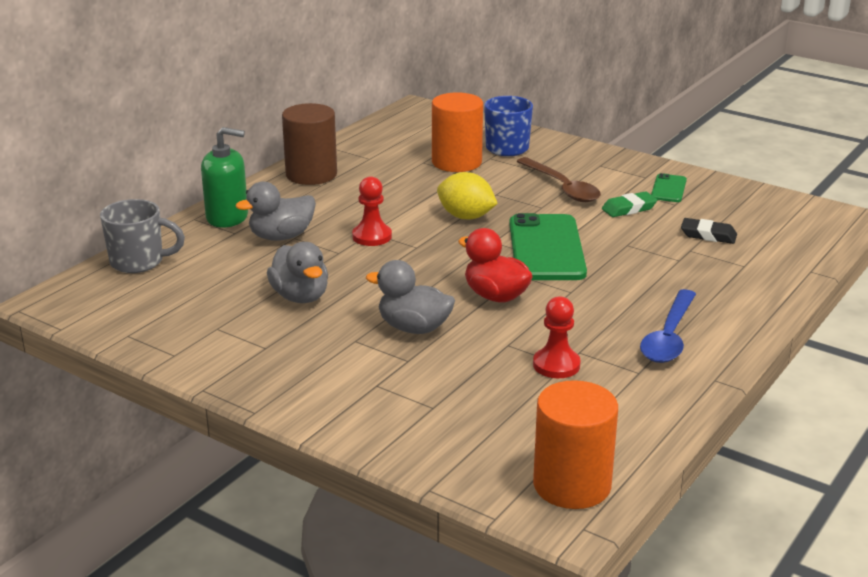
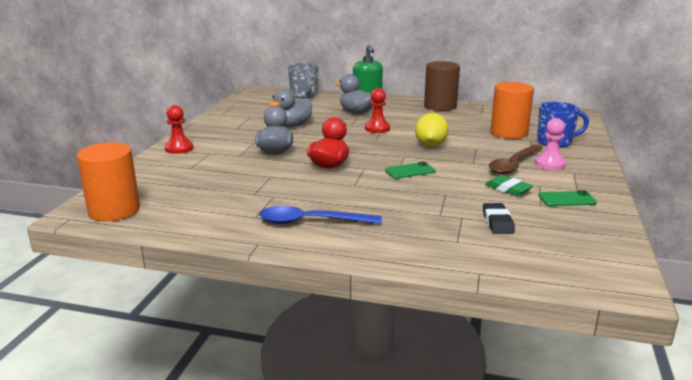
camera: 70 degrees right, 5 degrees down
green phone [509,213,587,280] -> green phone [385,162,435,179], size x0.48
red pawn [533,296,581,378] -> red pawn moved to [165,105,193,154]
none -> pink pawn [535,118,566,170]

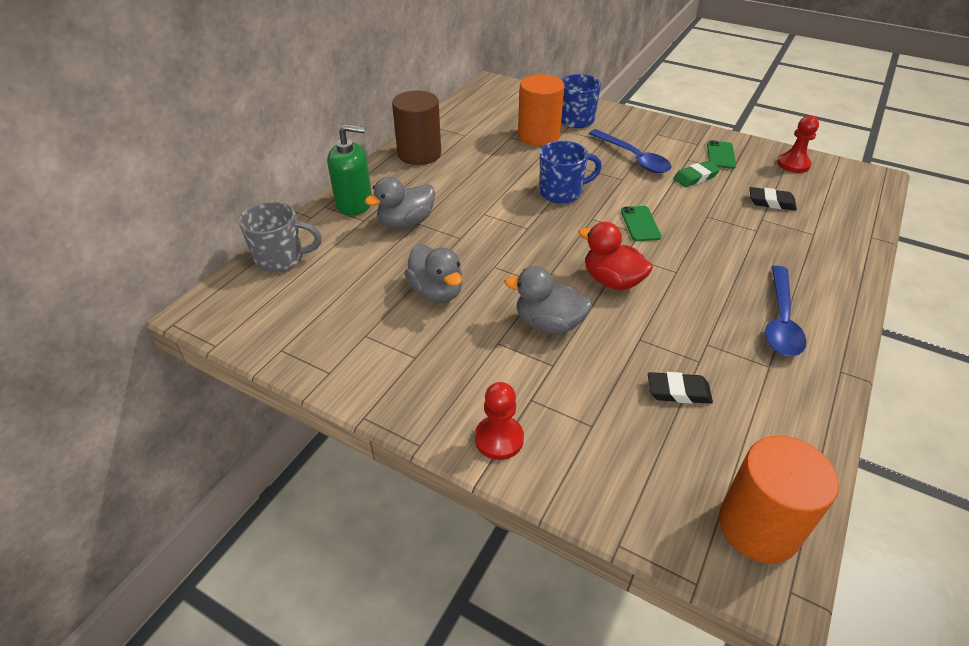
camera: 75 degrees left, 20 degrees up
red pawn [365,88,390,133] -> red pawn moved to [777,116,819,173]
yellow lemon [415,113,449,147] -> blue mug [539,141,602,204]
brown spoon [489,145,543,174] -> blue spoon [589,129,672,173]
pink pawn [535,118,566,170] -> none
none -> black eraser [648,372,713,404]

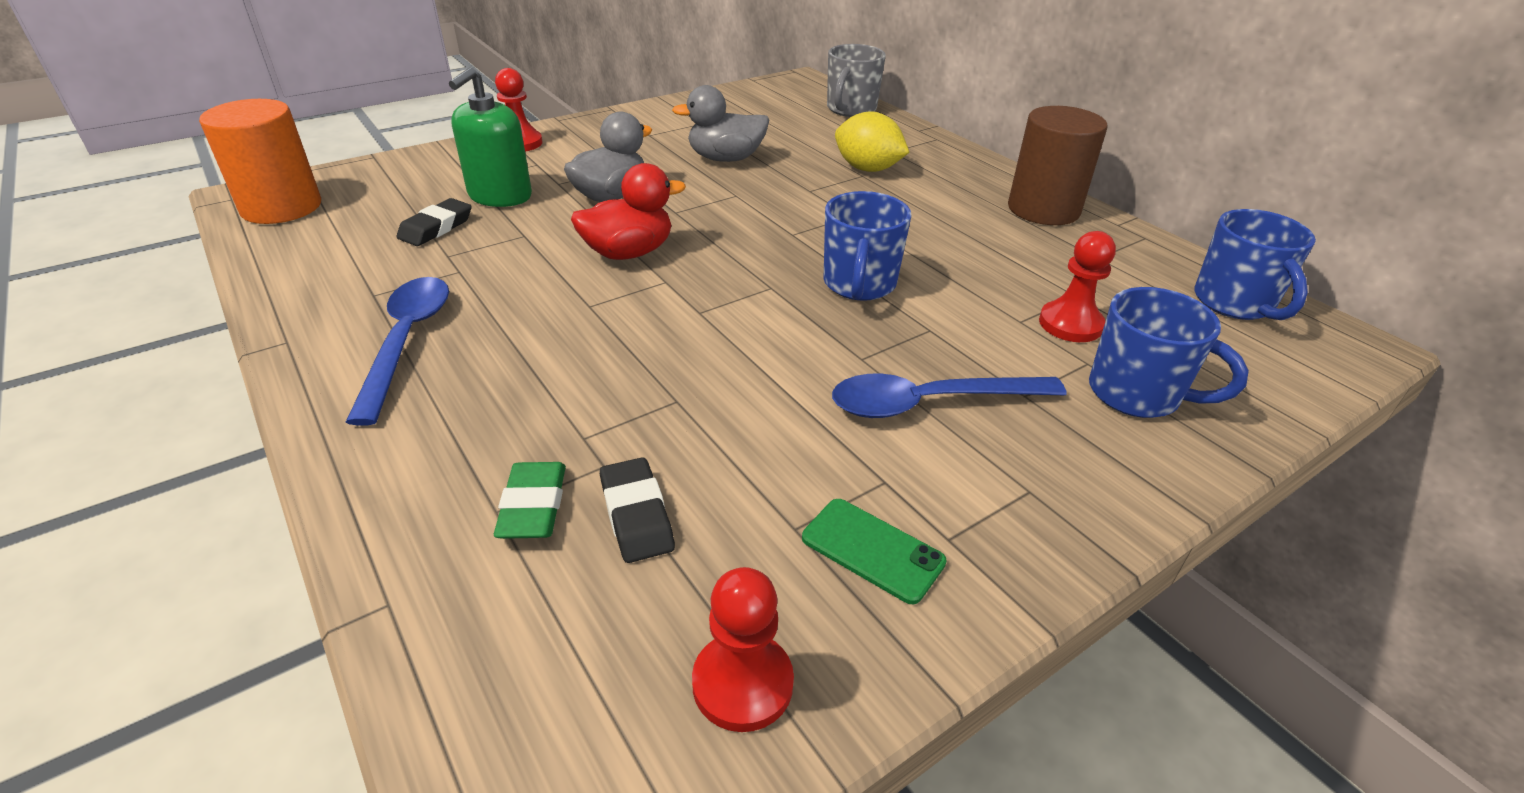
camera: 115 degrees right, 5 degrees down
green soap dispenser [327,124,372,215] -> green soap dispenser moved to [449,67,532,207]
grey duck [365,177,435,229] -> yellow lemon [835,112,910,172]
orange cylinder [518,74,564,146] -> red pawn [1039,231,1116,342]
green phone [621,206,661,241] -> none
green eraser [673,161,720,187] -> green eraser moved to [494,462,566,539]
black eraser [750,187,797,211] -> black eraser turned 60 degrees counterclockwise [600,457,675,563]
blue spoon [765,266,806,356] -> blue spoon turned 45 degrees clockwise [346,277,449,426]
none -> blue mug [1194,209,1316,320]

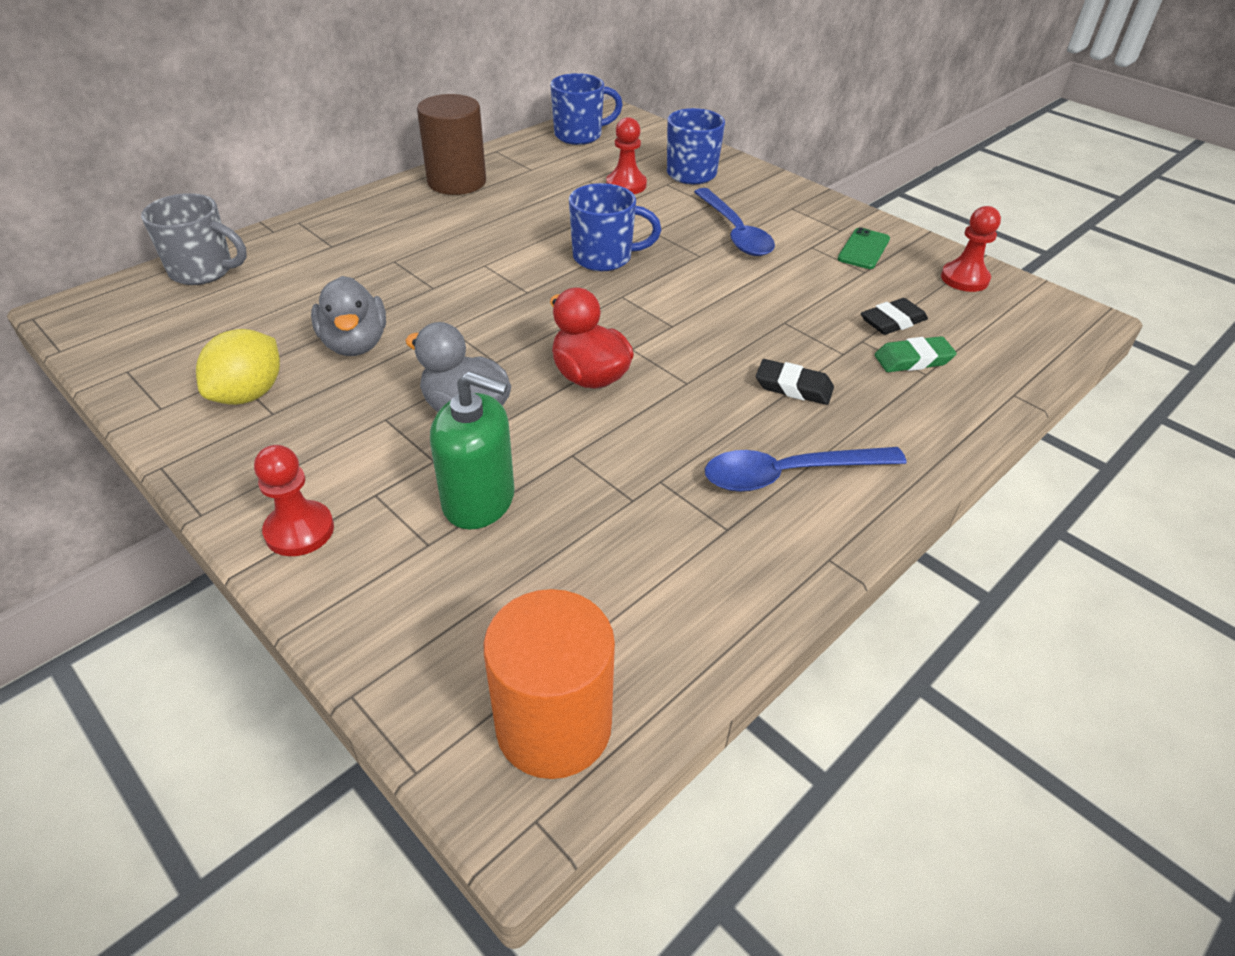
camera: 100 degrees left, 5 degrees up
black eraser [396,198,472,246] -> black eraser moved to [756,359,834,405]
yellow lemon [835,112,910,172] -> yellow lemon moved to [196,329,280,405]

